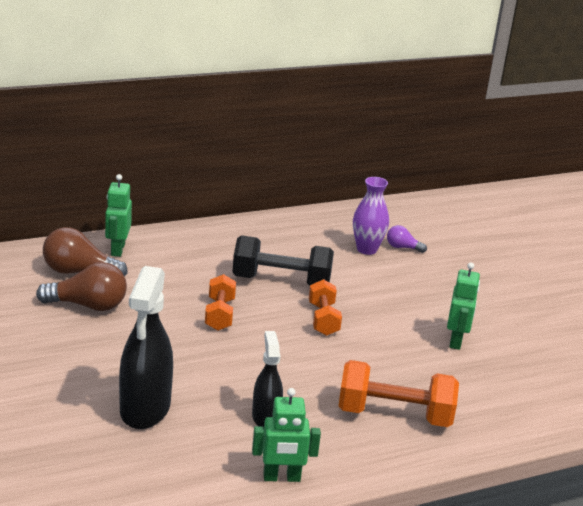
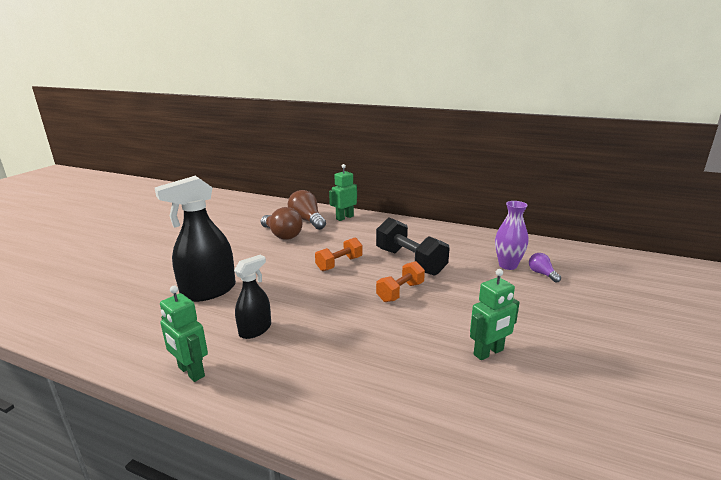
camera: 50 degrees right, 5 degrees down
orange dumbbell [338,360,459,427] -> none

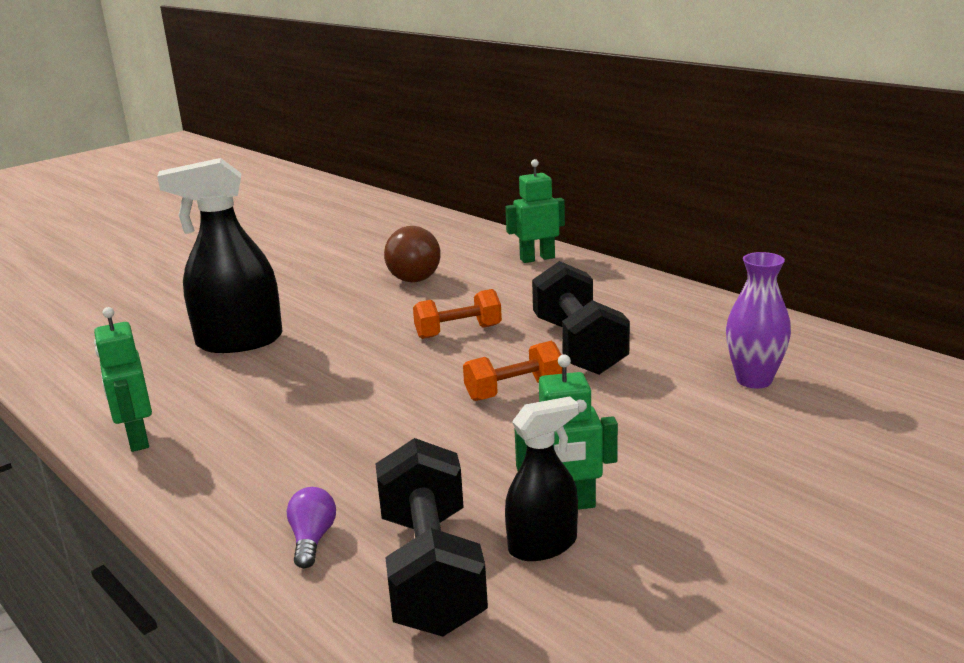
camera: 25 degrees right, 0 degrees up
black spray bottle [234,255,271,339] -> black spray bottle moved to [505,396,579,561]
brown light bulb [288,190,326,230] -> none
purple light bulb [529,253,561,283] -> purple light bulb moved to [287,487,336,568]
none -> black dumbbell [376,438,488,636]

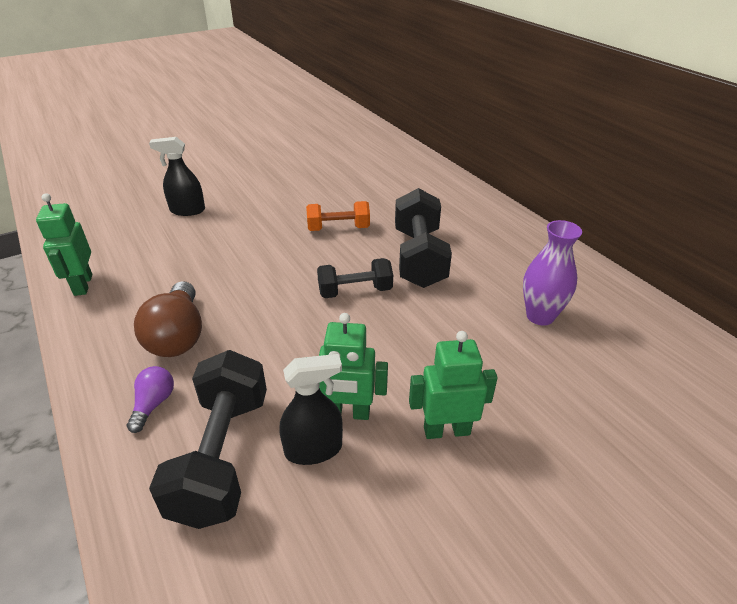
camera: 10 degrees right, 15 degrees up
black spray bottle [157,158,283,353] -> black spray bottle [149,137,205,216], size x0.58
brown light bulb [384,226,441,282] -> brown light bulb moved to [134,281,202,357]
orange dumbbell [463,341,562,401] -> black dumbbell [317,258,393,298]
green robot [505,159,565,263] -> green robot moved to [409,331,498,439]

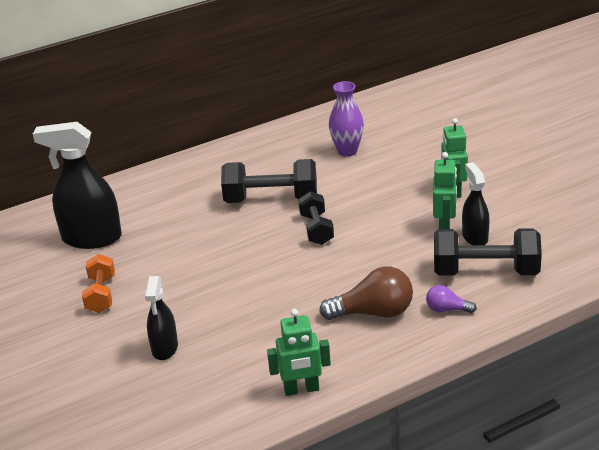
camera: 85 degrees left, 5 degrees down
orange dumbbell [306,201,370,231] -> orange dumbbell moved to [82,254,115,313]
none -> black spray bottle [33,122,122,249]

